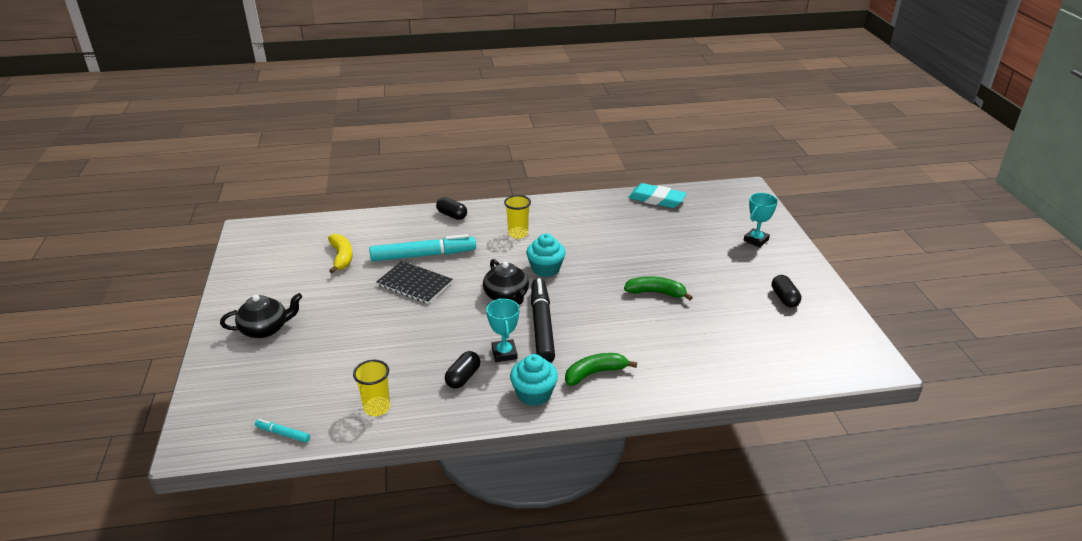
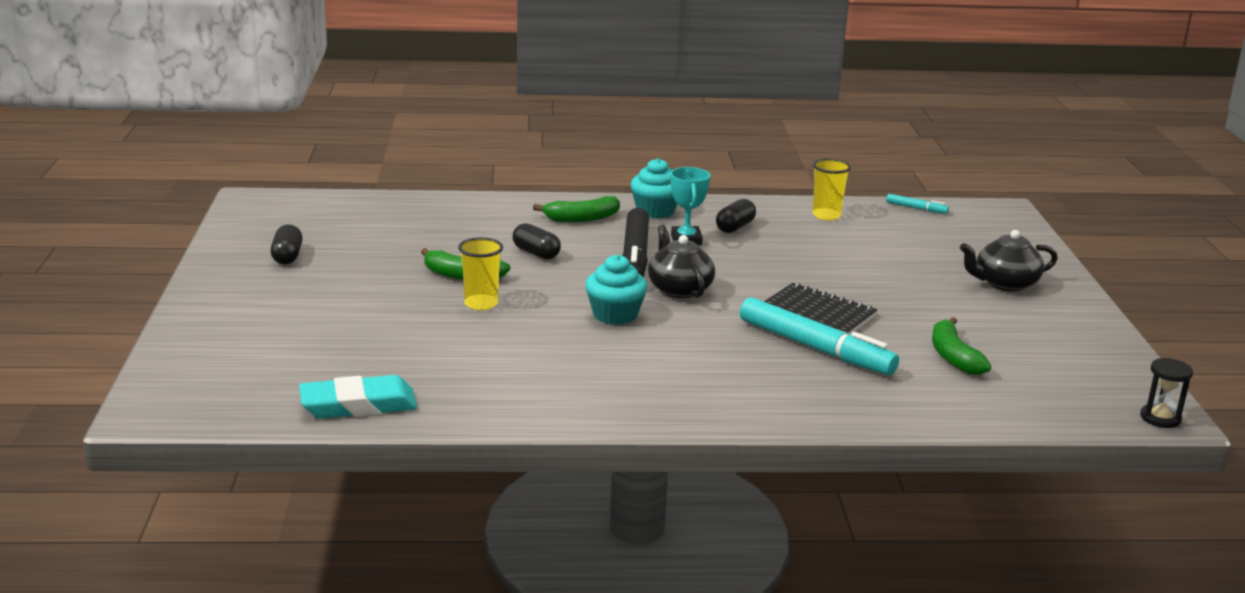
camera: 175 degrees left, 10 degrees down
yellow banana [328,234,353,274] -> green banana [932,317,991,375]
turquoise marker [369,234,476,261] -> turquoise marker turned 135 degrees counterclockwise [740,297,899,375]
black capsule [436,197,467,220] -> black capsule moved to [513,223,561,259]
yellow cup [504,195,531,239] -> yellow cup moved to [458,237,503,310]
turquoise eraser [628,183,687,208] -> turquoise eraser turned 45 degrees counterclockwise [299,375,417,418]
turquoise trophy [743,193,778,247] -> none
none -> black hourglass [1140,358,1193,428]

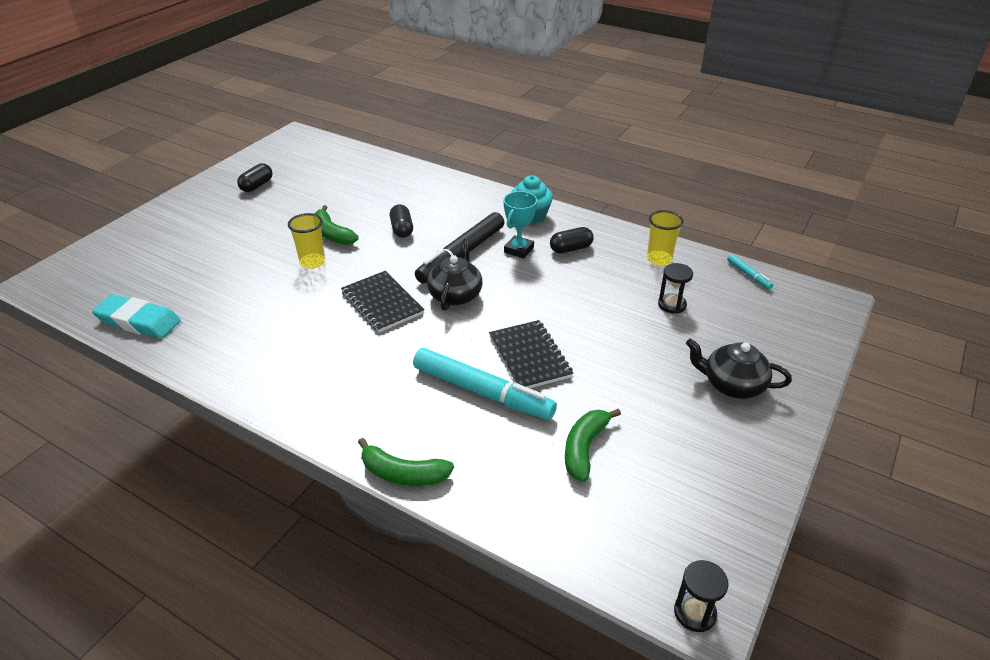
camera: 35 degrees right, 15 degrees up
green banana [533,196,620,222] -> green banana moved to [358,438,454,486]
turquoise cupcake [585,255,647,325] -> black notebook [341,271,425,332]
turquoise marker [740,297,899,375] -> turquoise marker turned 45 degrees counterclockwise [413,348,557,420]
none -> black hourglass [658,263,693,314]

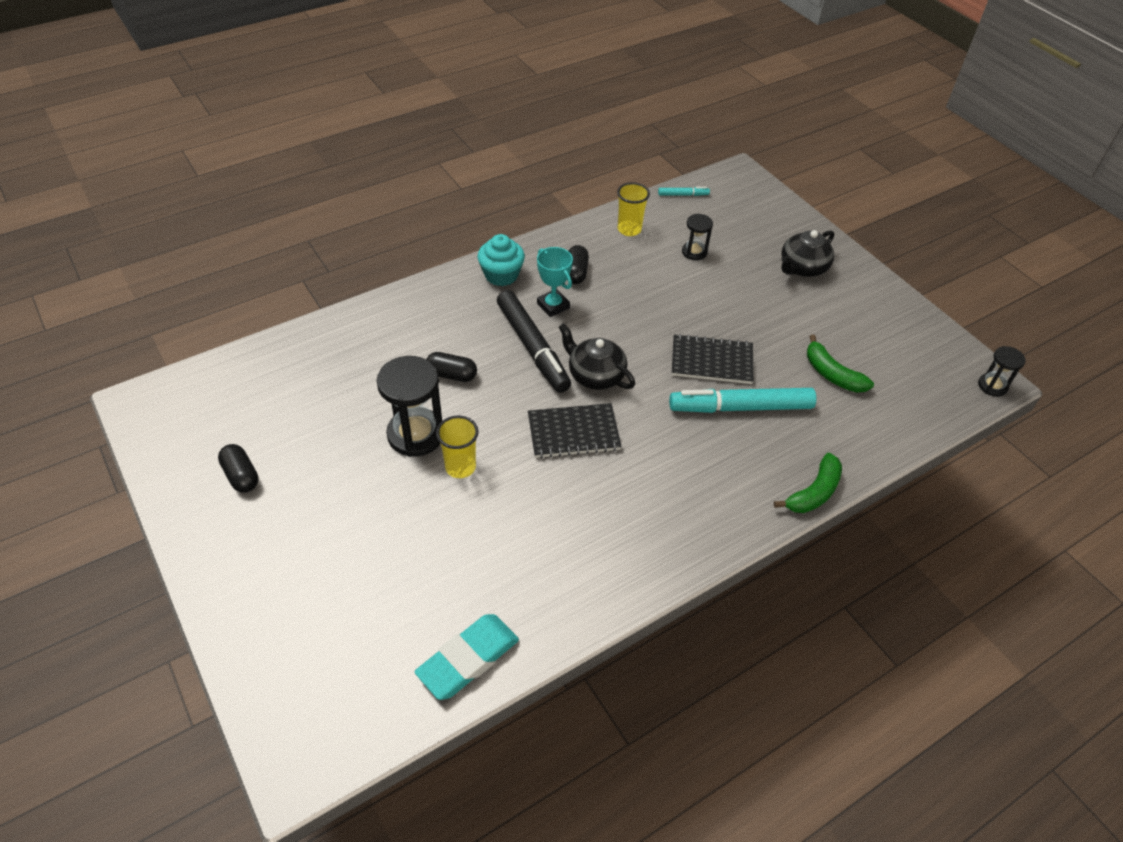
camera: 65 degrees left, 10 degrees up
green banana [314,205,359,245] -> black hourglass [377,356,442,457]
turquoise marker [413,348,557,420] -> turquoise marker turned 150 degrees counterclockwise [669,388,817,413]

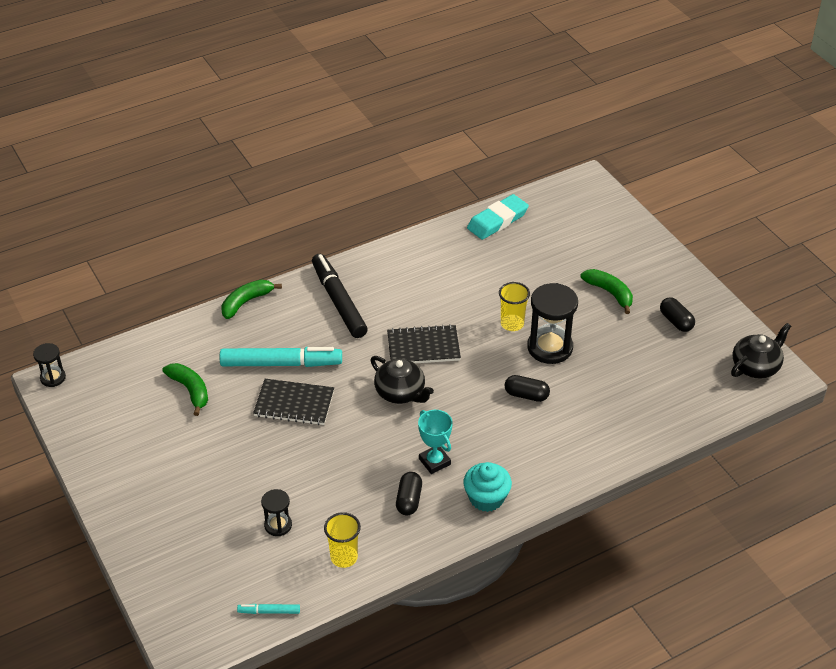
camera: 175 degrees left, 5 degrees down
black marker [497,290,571,393] -> black marker moved to [312,254,368,338]
black teapot [781,230,835,277] -> black teapot moved to [731,323,791,379]
none -> green banana [580,269,633,314]

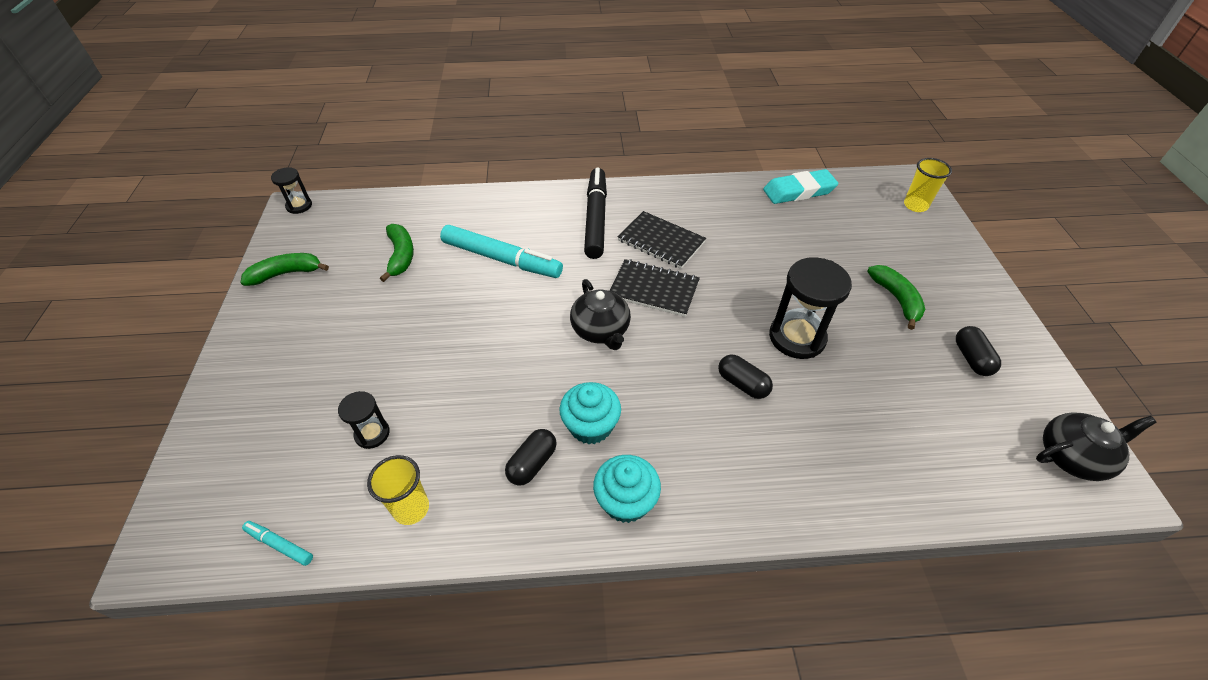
camera: 25 degrees right, 5 degrees up
green banana [221,280,282,319] -> green banana moved to [240,253,329,286]
black notebook [253,379,334,425] -> black notebook moved to [618,211,706,269]
turquoise trophy [418,410,453,474] -> turquoise cupcake [560,382,621,444]
yellow cup [499,282,530,331] -> yellow cup moved to [904,158,952,212]

